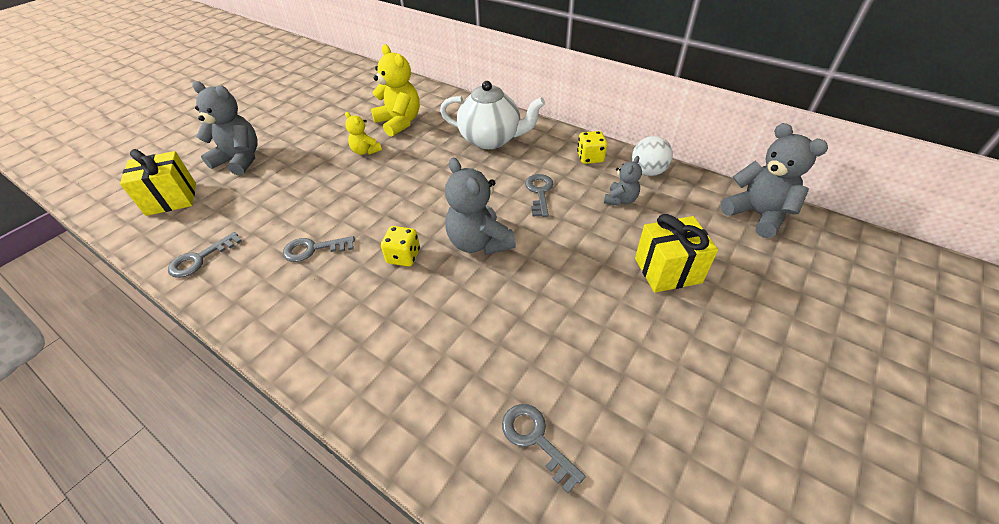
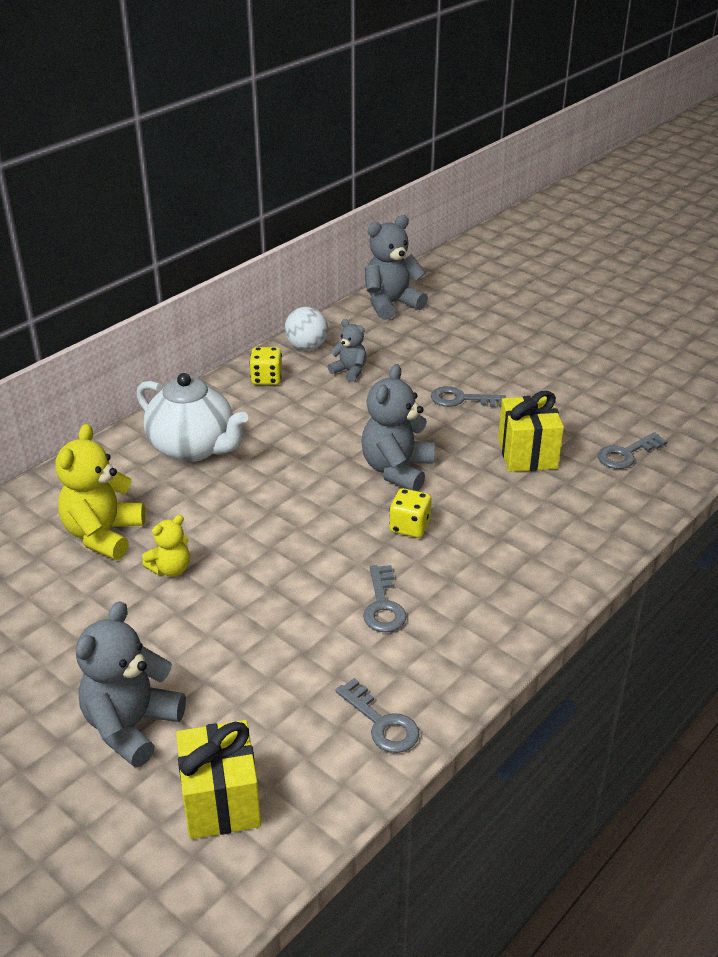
camera: 85 degrees left, 10 degrees down
yellow teddy bear [371,44,420,137] -> yellow teddy bear turned 45 degrees counterclockwise [56,424,145,560]
white teapot [440,81,545,149] -> white teapot turned 105 degrees clockwise [136,373,248,462]
grey teddy bear [445,158,516,255] -> grey teddy bear turned 135 degrees clockwise [361,364,435,491]
grey key [525,174,553,217] -> grey key moved to [431,386,506,407]
yellow gift [635,214,718,293] -> yellow gift moved to [498,391,564,472]

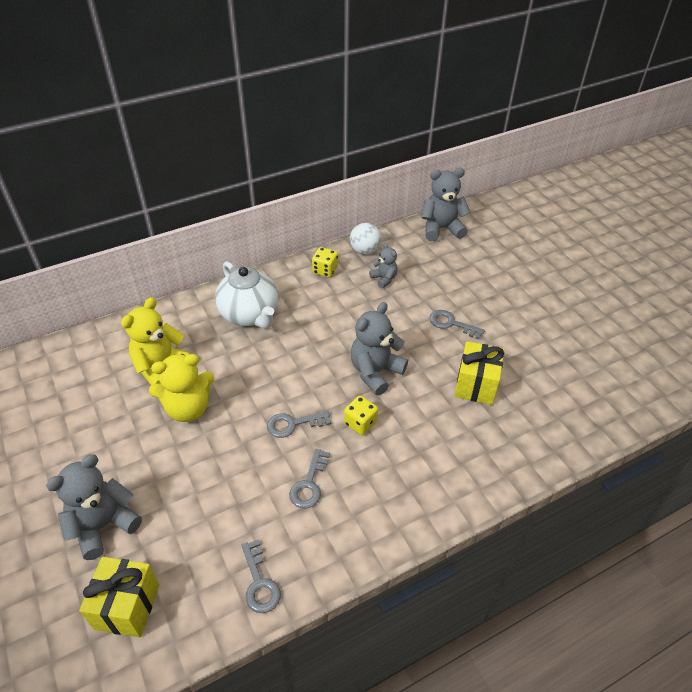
camera: 20 degrees right, 10 degrees up
yellow teddy bear [142,515,190,577] -> yellow teddy bear [149,354,214,422], size x1.80
grey key [598,432,667,469] -> grey key moved to [267,411,331,438]

